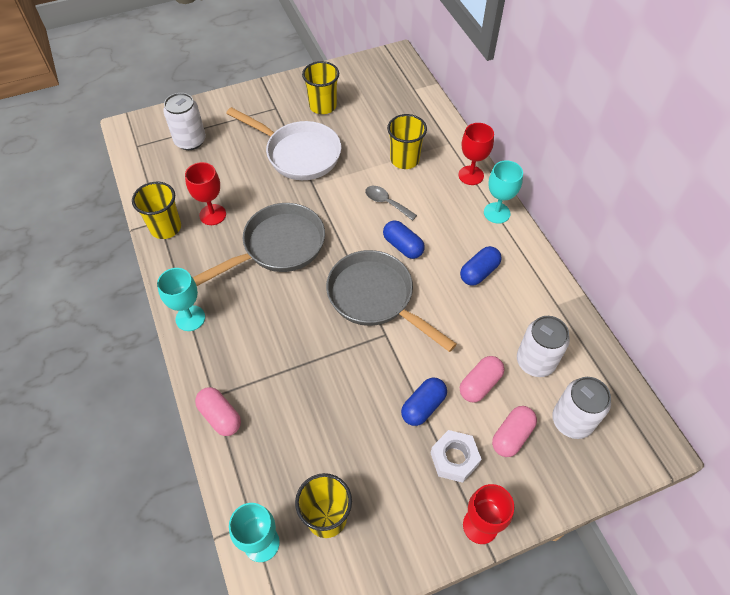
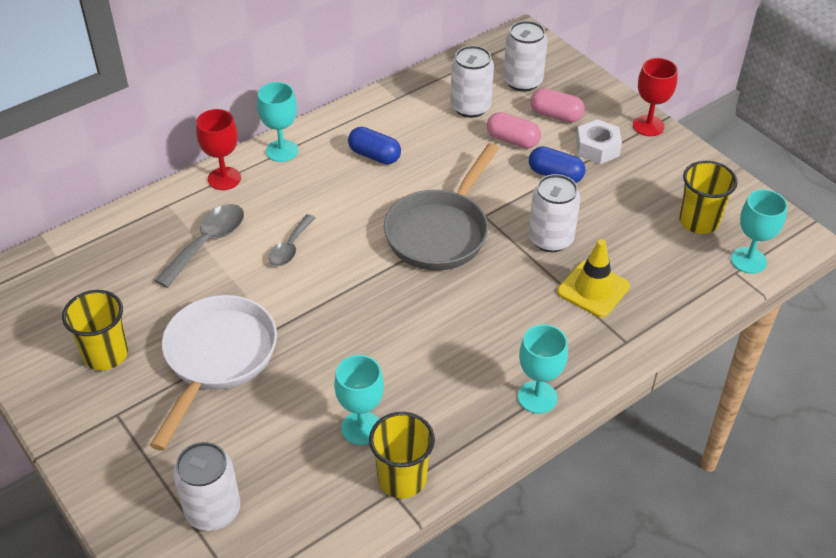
camera: 105 degrees left, 10 degrees down
red goblet [185,162,226,225] -> turquoise goblet [334,355,384,445]
grey pan [193,203,325,286] -> none
pink capsule [195,387,241,436] -> none
blue capsule [383,220,425,259] -> none
yellow cup [387,114,427,169] -> grey spoon [155,204,244,288]
none -> white can [528,174,580,252]
none -> yellow traffic cone [557,239,630,317]

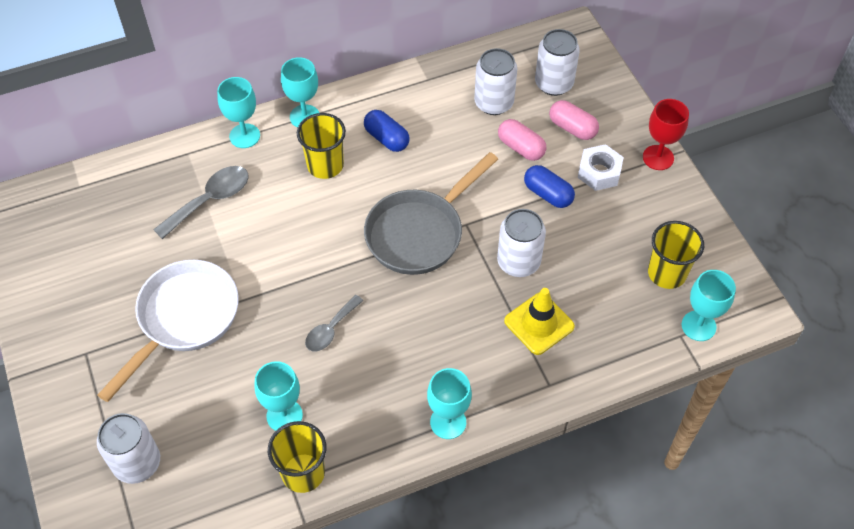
camera: 15 degrees right, 10 degrees up
yellow cup [62,290,128,370] -> yellow cup moved to [297,113,346,179]
red goblet [196,109,241,190] -> turquoise goblet [217,77,260,148]
grey spoon [268,214,315,266] -> grey spoon moved to [305,295,363,351]

